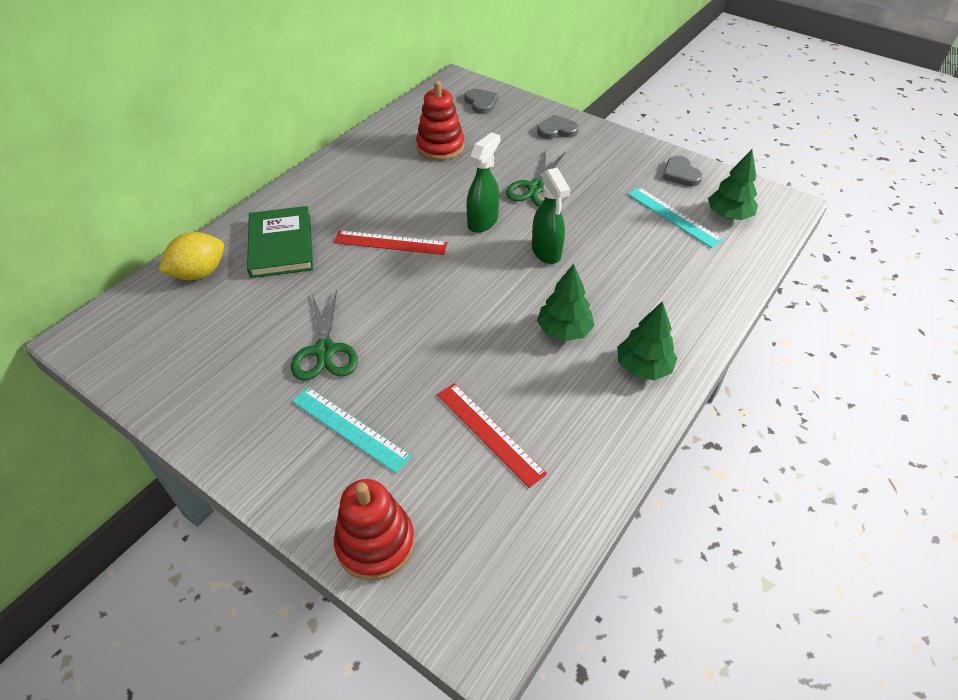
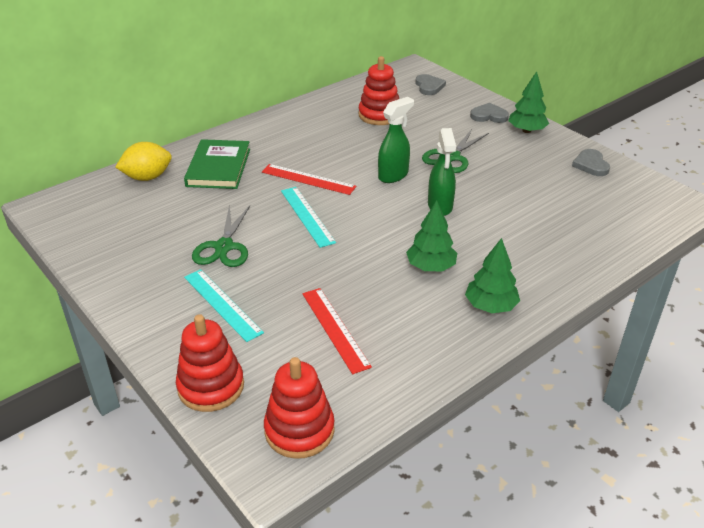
camera: 15 degrees right, 10 degrees down
turquoise ruler [628,187,723,248] -> turquoise ruler moved to [281,187,336,248]
green tree [708,149,758,220] -> green tree moved to [508,71,549,133]
none -> red stacking toy [264,357,335,459]

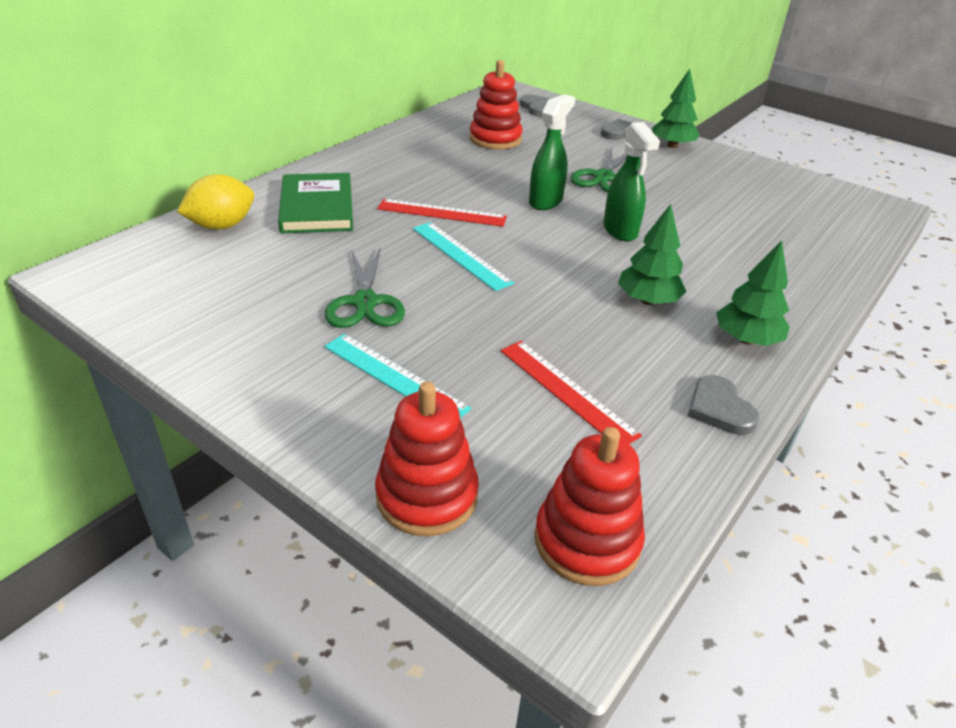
camera: 15 degrees left, 0 degrees up
grey heart [572,149,610,176] -> grey heart moved to [688,375,759,435]

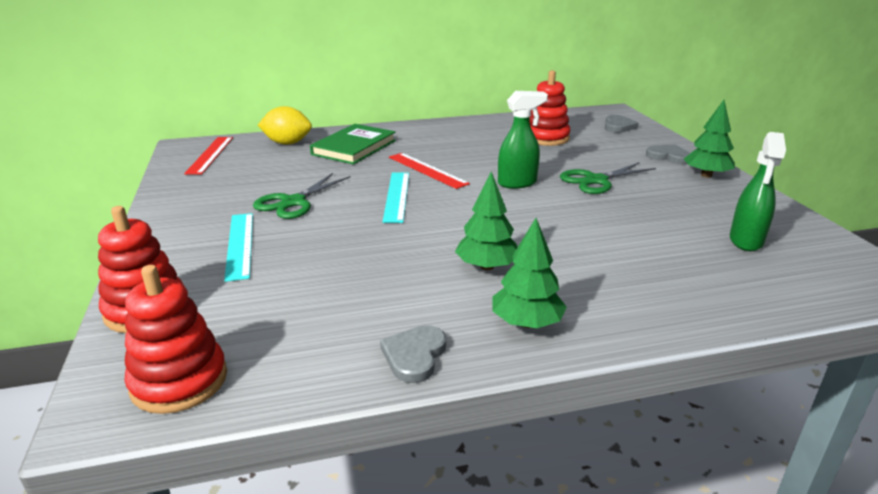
camera: 40 degrees right, 10 degrees down
red ruler [501,341,642,444] -> red ruler moved to [184,137,233,175]
green spray bottle [603,122,660,242] -> green spray bottle moved to [730,132,786,251]

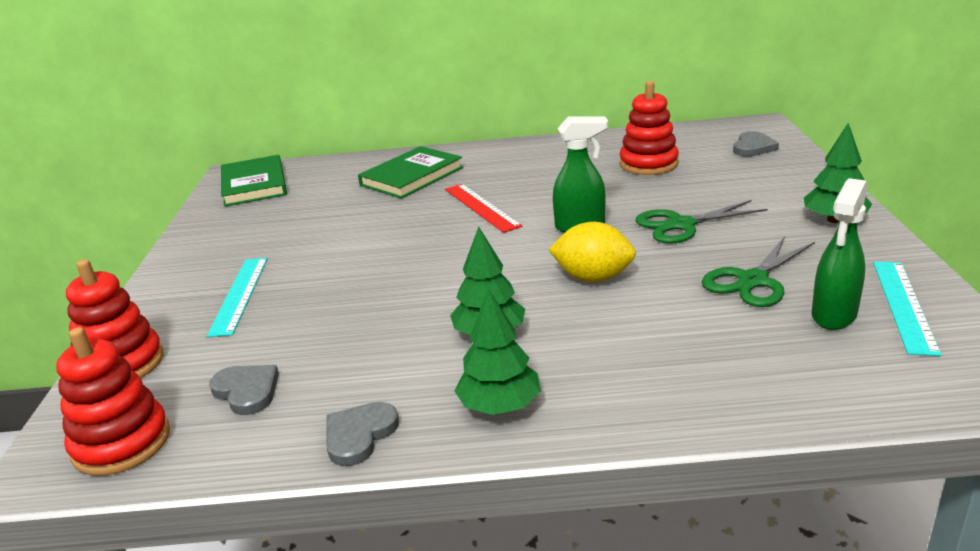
camera: 15 degrees right, 0 degrees up
red ruler [184,137,233,175] -> green book [221,155,287,207]
green scissors [253,173,350,219] -> green scissors moved to [702,236,815,307]
yellow lemon [258,106,312,145] -> yellow lemon moved to [548,222,636,282]
turquoise ruler [383,173,409,223] -> turquoise ruler moved to [873,262,942,356]
grey heart [646,144,690,164] -> grey heart moved to [209,365,279,415]

